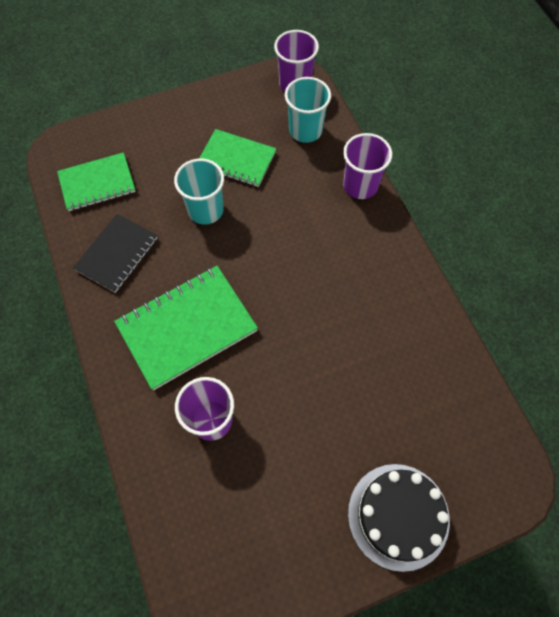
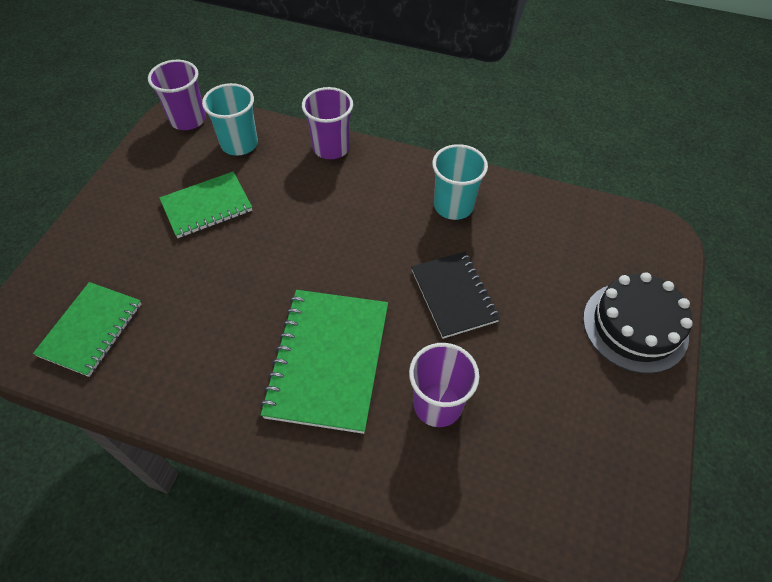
camera: 50 degrees left, 10 degrees down
black notebook [73,214,157,293] -> black notebook moved to [411,252,500,339]
turquoise cup [174,158,224,225] -> turquoise cup moved to [432,144,488,220]

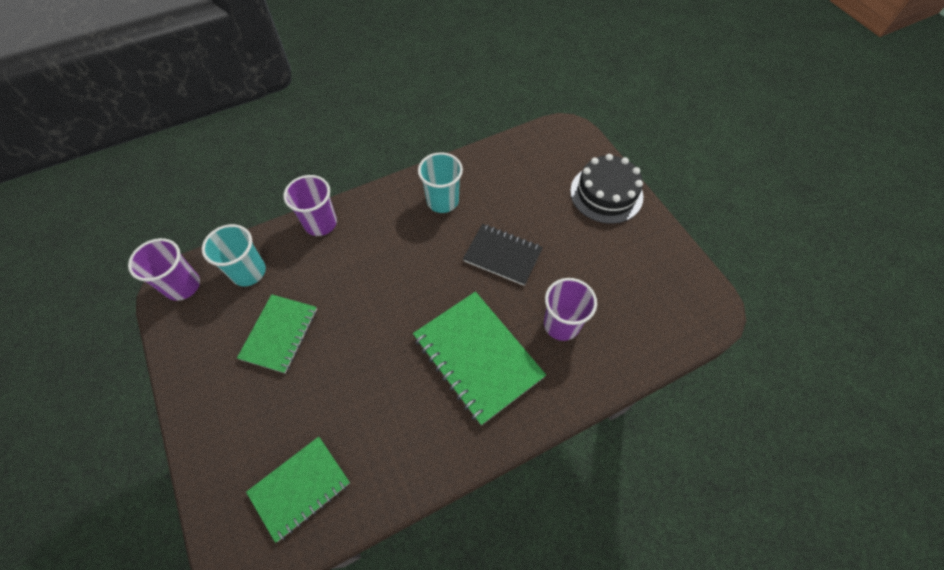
camera: 45 degrees left, 5 degrees up
green notebook [33,282,141,377] -> green notebook turned 75 degrees clockwise [246,437,350,543]

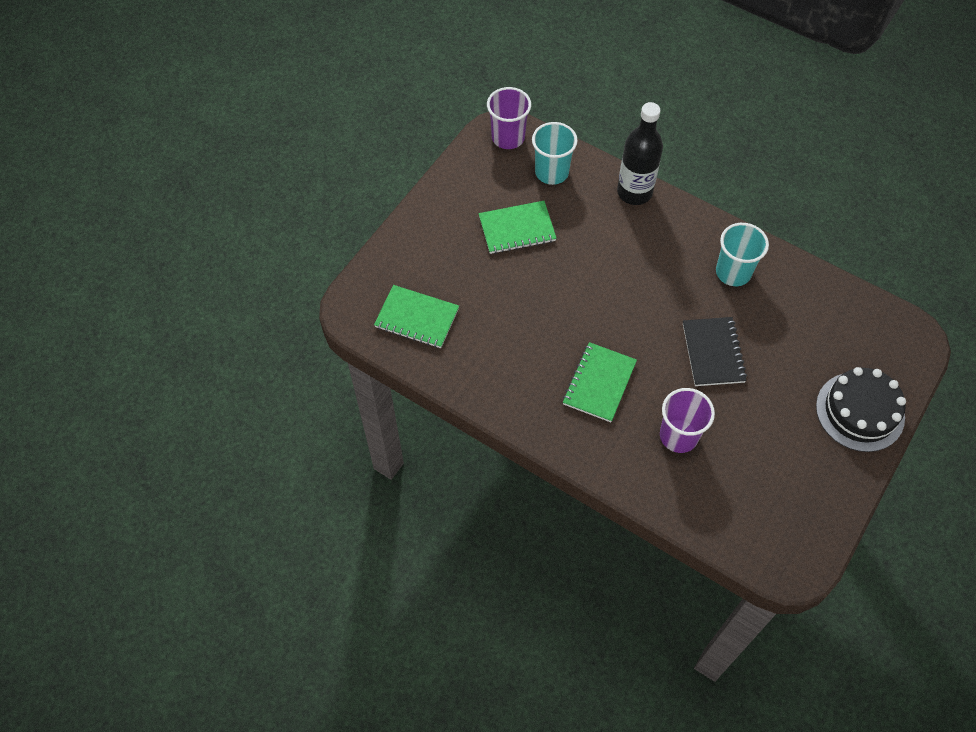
camera: 60 degrees right, 0 degrees up
purple cup [283,175,337,236] -> black bottle [617,102,663,205]
green notebook [413,292,546,425] -> green notebook [563,342,637,422], size x0.65

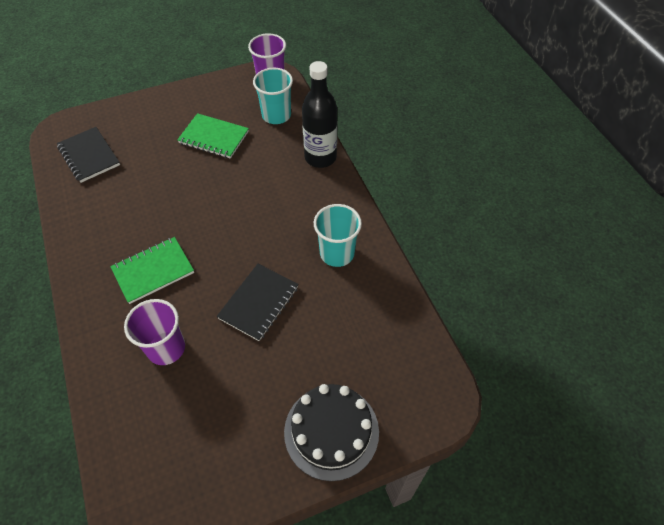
camera: 35 degrees right, 5 degrees down
green notebook [374,285,459,348] -> black notebook [57,127,120,183]

